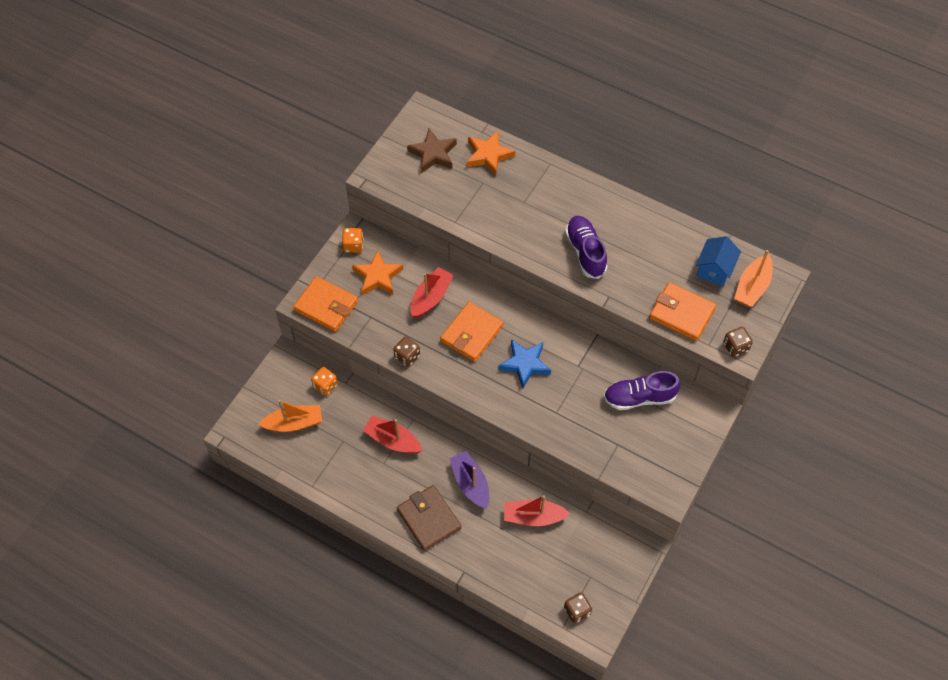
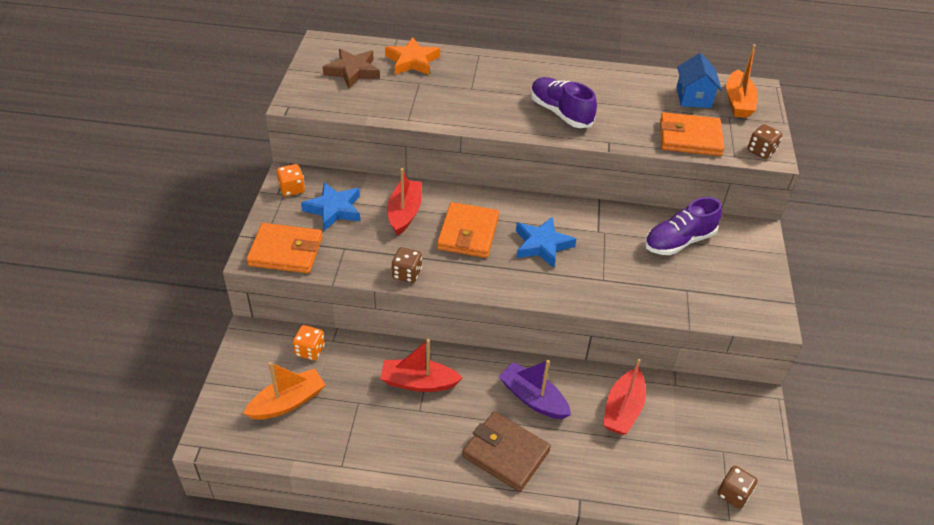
camera: 25 degrees left, 15 degrees down
orange star [352,250,403,295] -> blue star [301,182,360,231]
red boat [504,495,570,526] -> red boat turned 45 degrees counterclockwise [603,359,646,435]

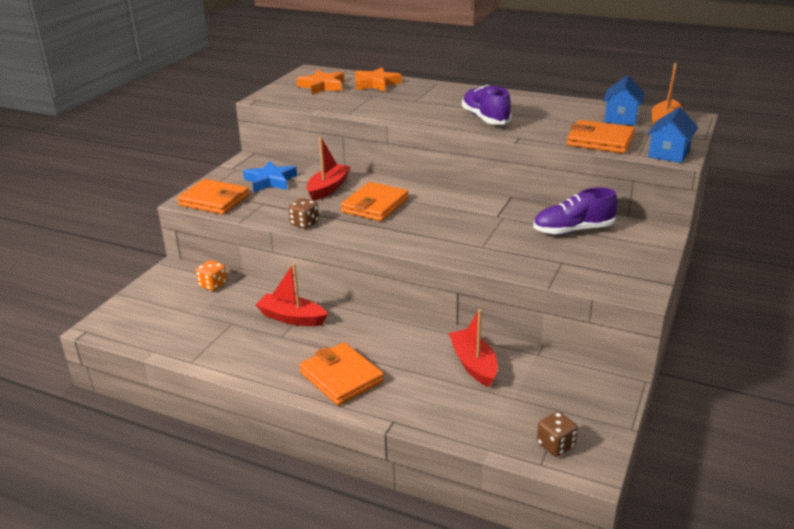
camera: 20 degrees right, 15 degrees down
orange boat [243,362,325,420] -> none
orange dice [277,164,305,196] -> none
brown star [323,49,380,89] -> orange star [296,70,344,95]
brown wallet [462,412,551,492] -> orange wallet [299,342,384,405]
purple boat [499,360,571,419] -> none
blue star [516,217,576,268] -> none
red boat [603,359,646,435] -> red boat turned 120 degrees clockwise [449,309,498,387]
brown dice [747,124,783,159] -> blue house [647,107,698,163]

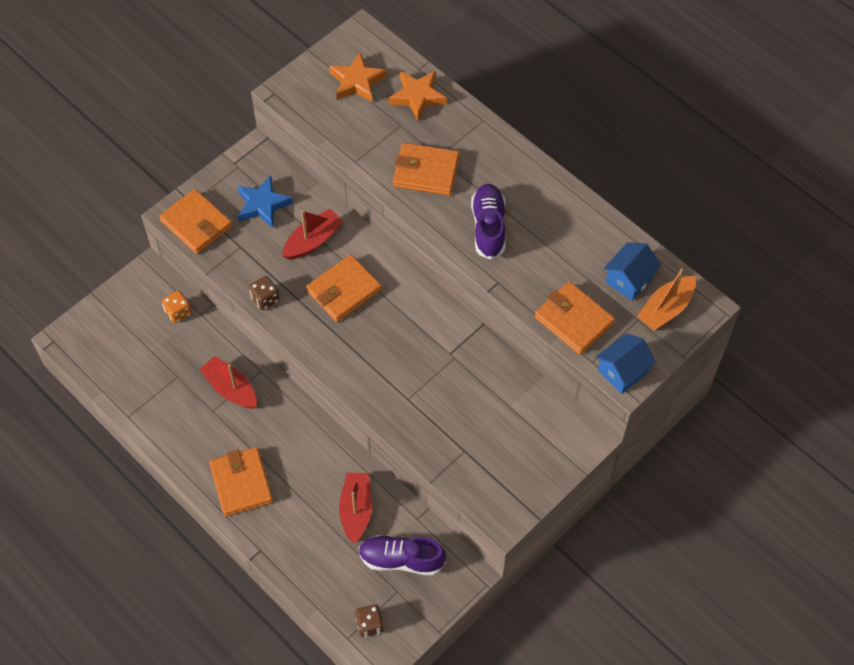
camera: 20 degrees right, 30 degrees up
purple shoe [533,187,618,235] -> purple shoe moved to [359,535,446,576]
none -> orange wallet [393,143,460,196]

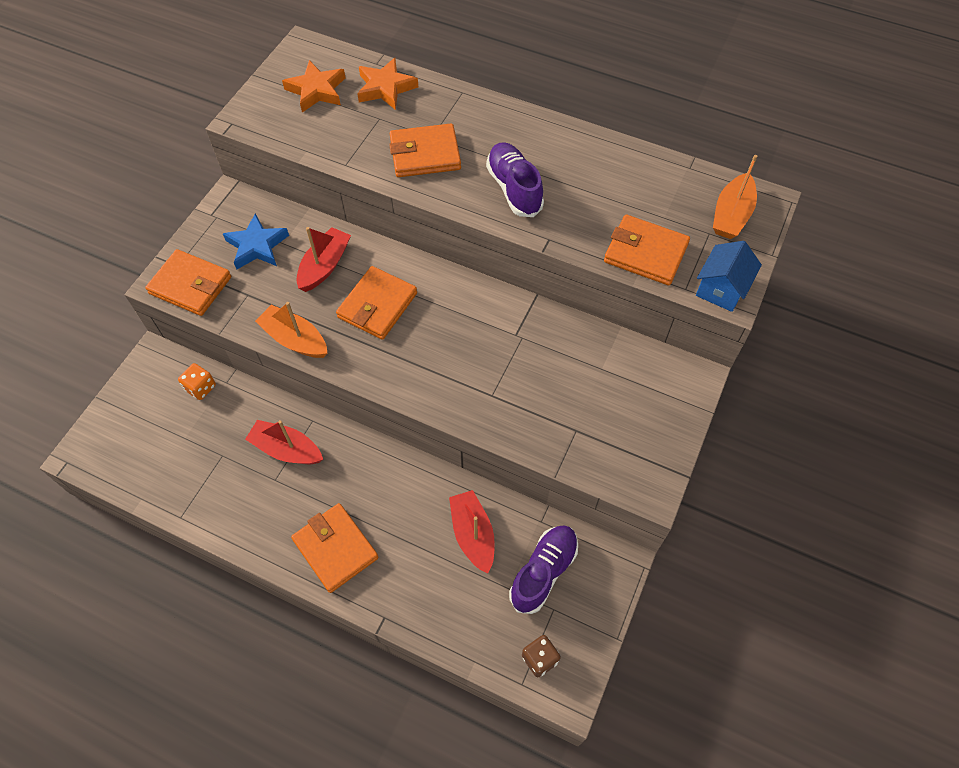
camera: 20 degrees left, 0 degrees up
brown dice [249,276,280,310] -> orange boat [255,302,327,358]
purple shoe [359,535,446,576] -> purple shoe turned 135 degrees clockwise [509,525,578,614]
blue house [603,242,661,301] -> none

